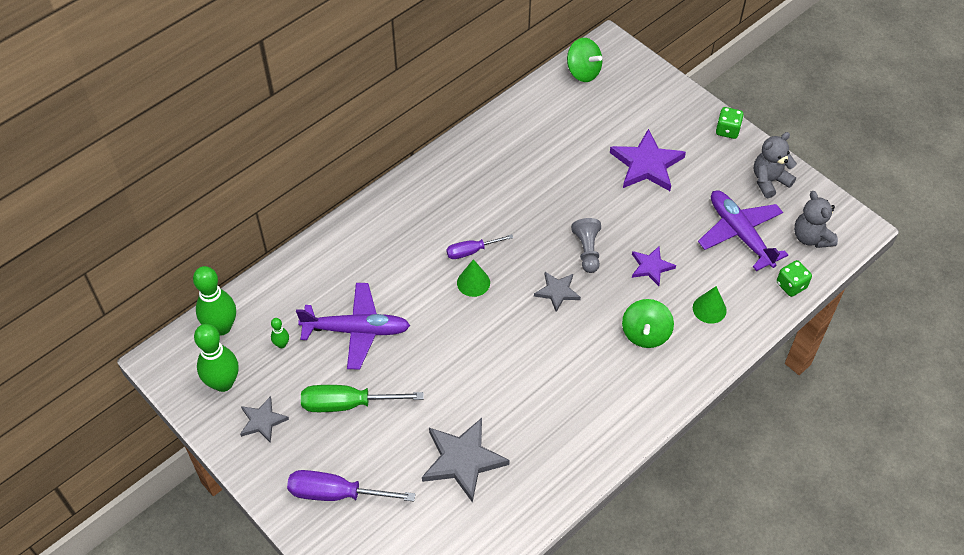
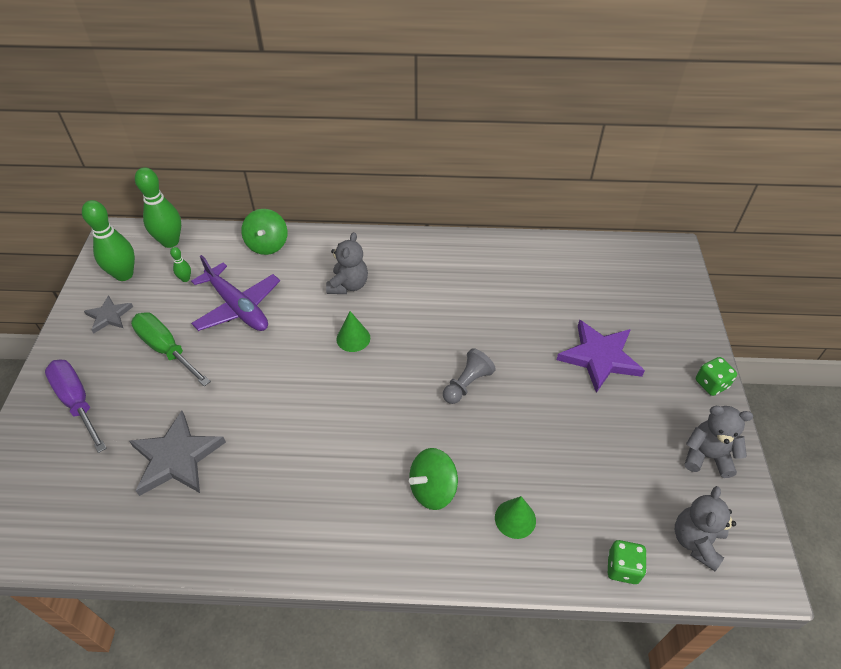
camera: 45 degrees right, 5 degrees down
purple screwdriver [446,234,513,259] -> none
grey star [534,272,581,312] -> none
green spinning top [567,38,602,82] -> green spinning top moved to [241,209,288,255]
purple star [632,246,676,286] -> none
purple plane [698,191,788,271] -> none
none -> grey teddy bear [326,232,368,294]

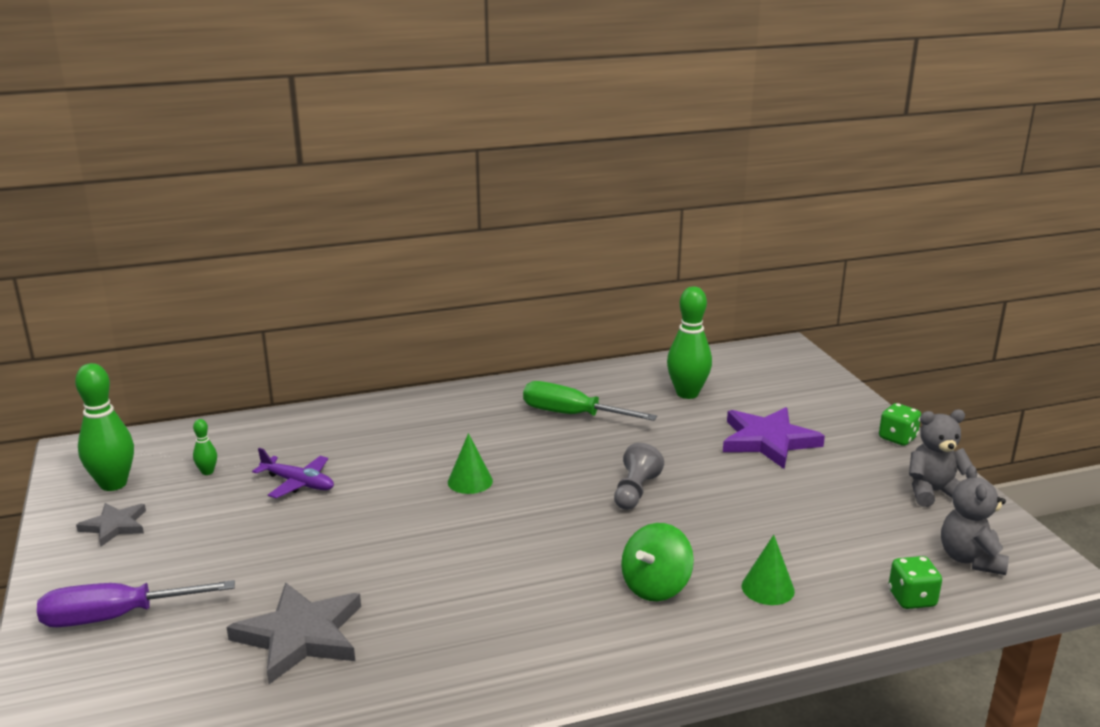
camera: 20 degrees left, 25 degrees down
purple screwdriver [45,359,107,453] -> purple screwdriver turned 45 degrees counterclockwise [37,580,235,627]
green screwdriver [131,312,211,386] -> green screwdriver moved to [523,381,657,421]
green bowling pin [135,167,181,248] -> green bowling pin moved to [667,287,712,399]
purple plane [191,255,280,331] -> purple plane [252,448,334,498], size x0.62
green spinning top [241,209,288,255] -> none
grey teddy bear [326,232,368,294] -> none

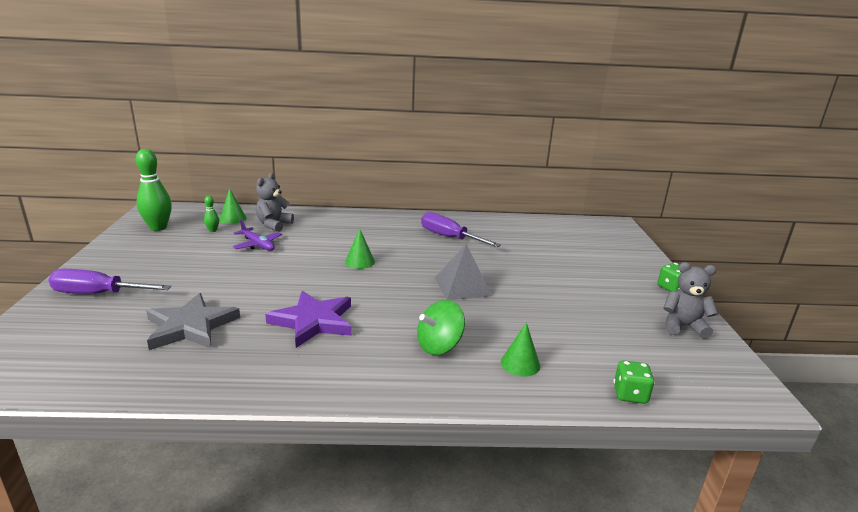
camera: 15 degrees right, 0 degrees up
grey star [76,503,146,546] -> none
green screwdriver [523,381,657,421] -> purple screwdriver [421,212,501,247]
grey pawn [614,443,664,510] -> grey pyramid [435,244,492,300]
green bowling pin [667,287,712,399] -> none
purple star [723,407,825,469] -> purple star moved to [265,291,352,348]
grey teddy bear [941,465,1009,575] -> grey teddy bear moved to [256,173,294,232]
none -> green cone [219,188,247,224]

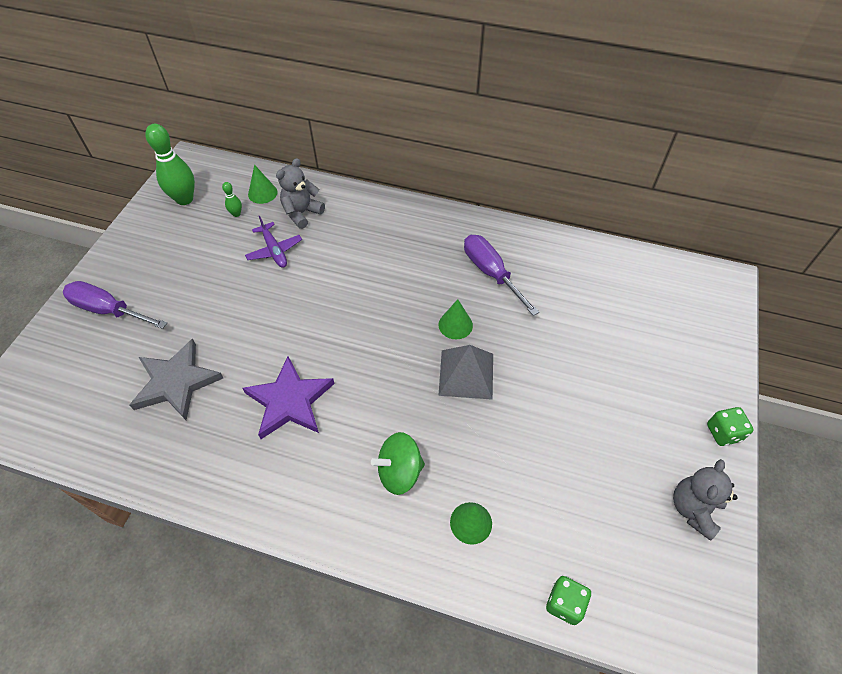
camera: 20 degrees right, 30 degrees up
green cone [345,228,375,269] -> green cone moved to [439,299,473,339]
grey teddy bear [663,262,718,339] -> grey teddy bear turned 90 degrees counterclockwise [673,459,738,540]

